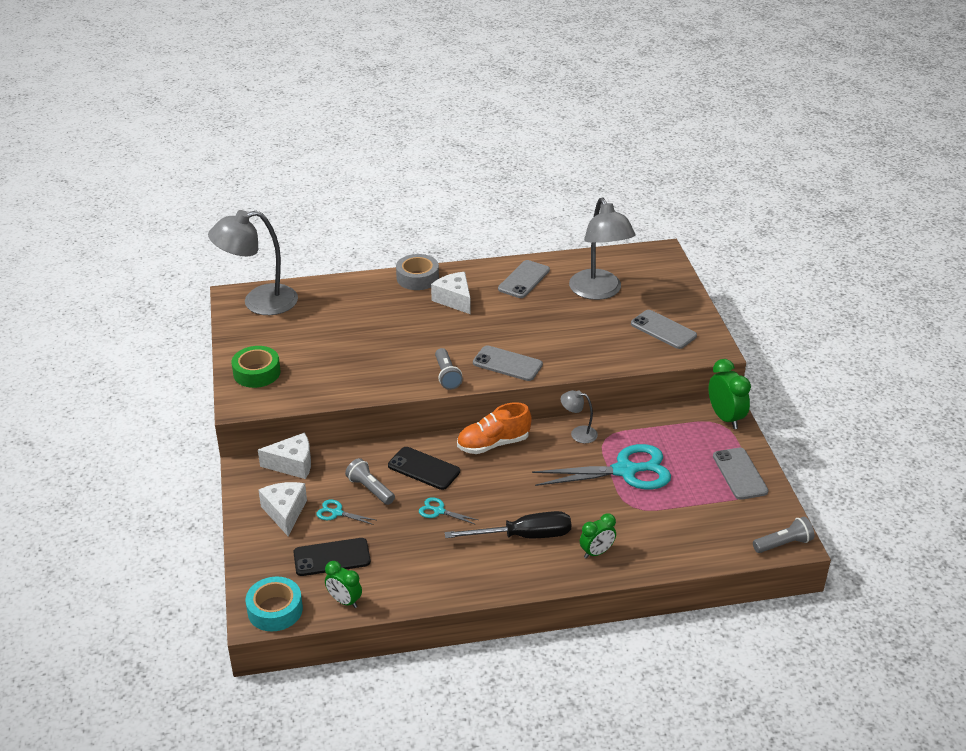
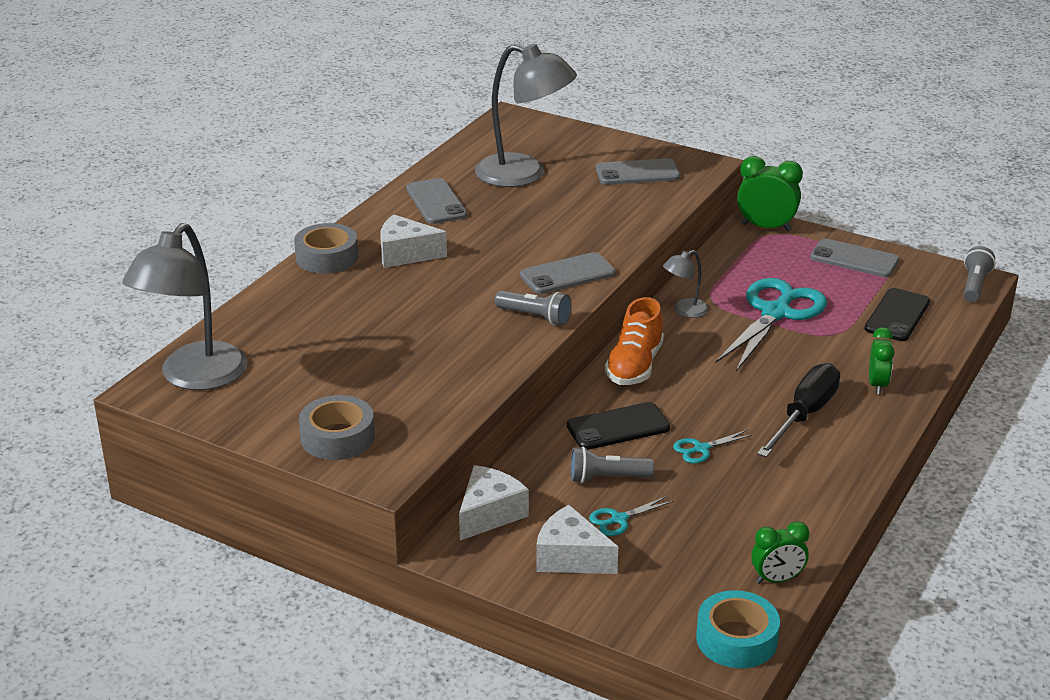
camera: 50 degrees left, 5 degrees down
green tape [232,346,280,388] -> grey tape [299,395,375,460]
black phone [293,538,371,576] -> black phone moved to [864,288,930,341]

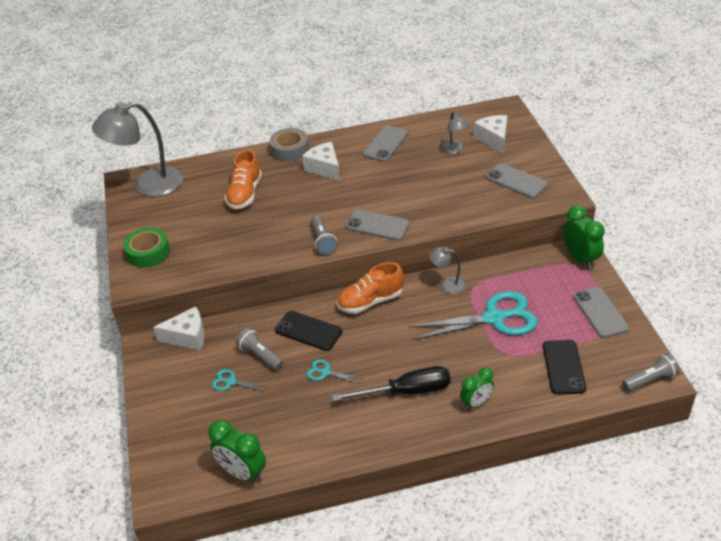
camera: 50 degrees right, 10 degrees up
grey tape [299,395,375,460] -> green tape [123,227,170,268]
grey lamp [475,44,577,187] -> grey lamp [441,112,468,154], size x0.46
white cheese [536,505,618,574] -> white cheese moved to [473,115,507,154]
turquoise tape [696,590,780,668] -> none
green clock [751,521,809,584] -> green clock [208,420,266,483], size x1.52
black phone [864,288,930,341] -> black phone turned 75 degrees counterclockwise [543,340,586,395]
none -> orange shoe [225,150,262,209]

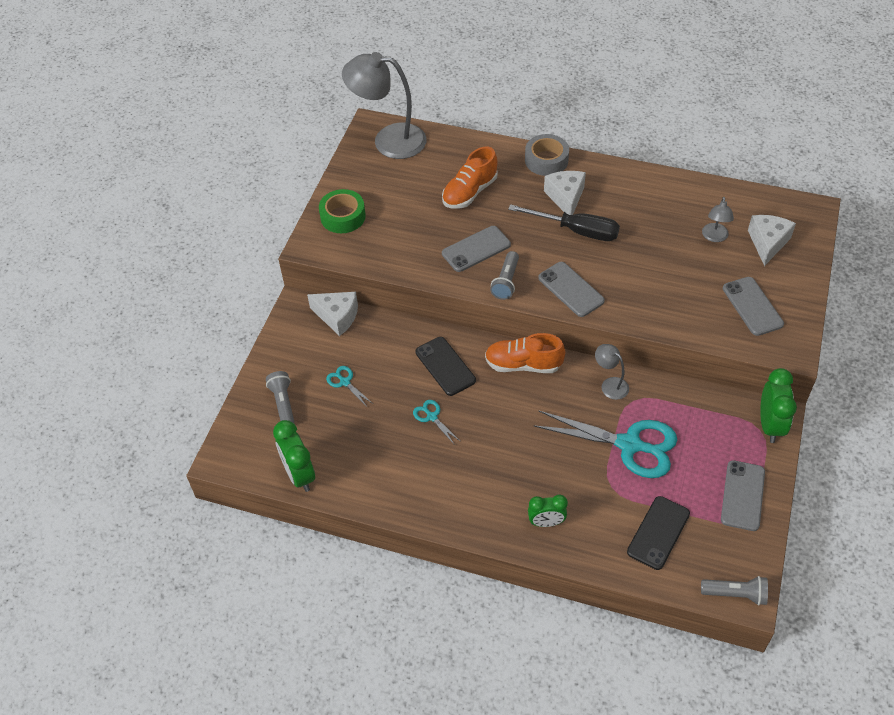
camera: 30 degrees right, 10 degrees up
grey flashlight [236,328,284,370] -> grey flashlight moved to [266,371,294,423]
black screwdriver [332,366,451,402] -> black screwdriver moved to [508,204,620,241]
grey phone [363,126,408,162] -> grey phone moved to [442,226,511,272]

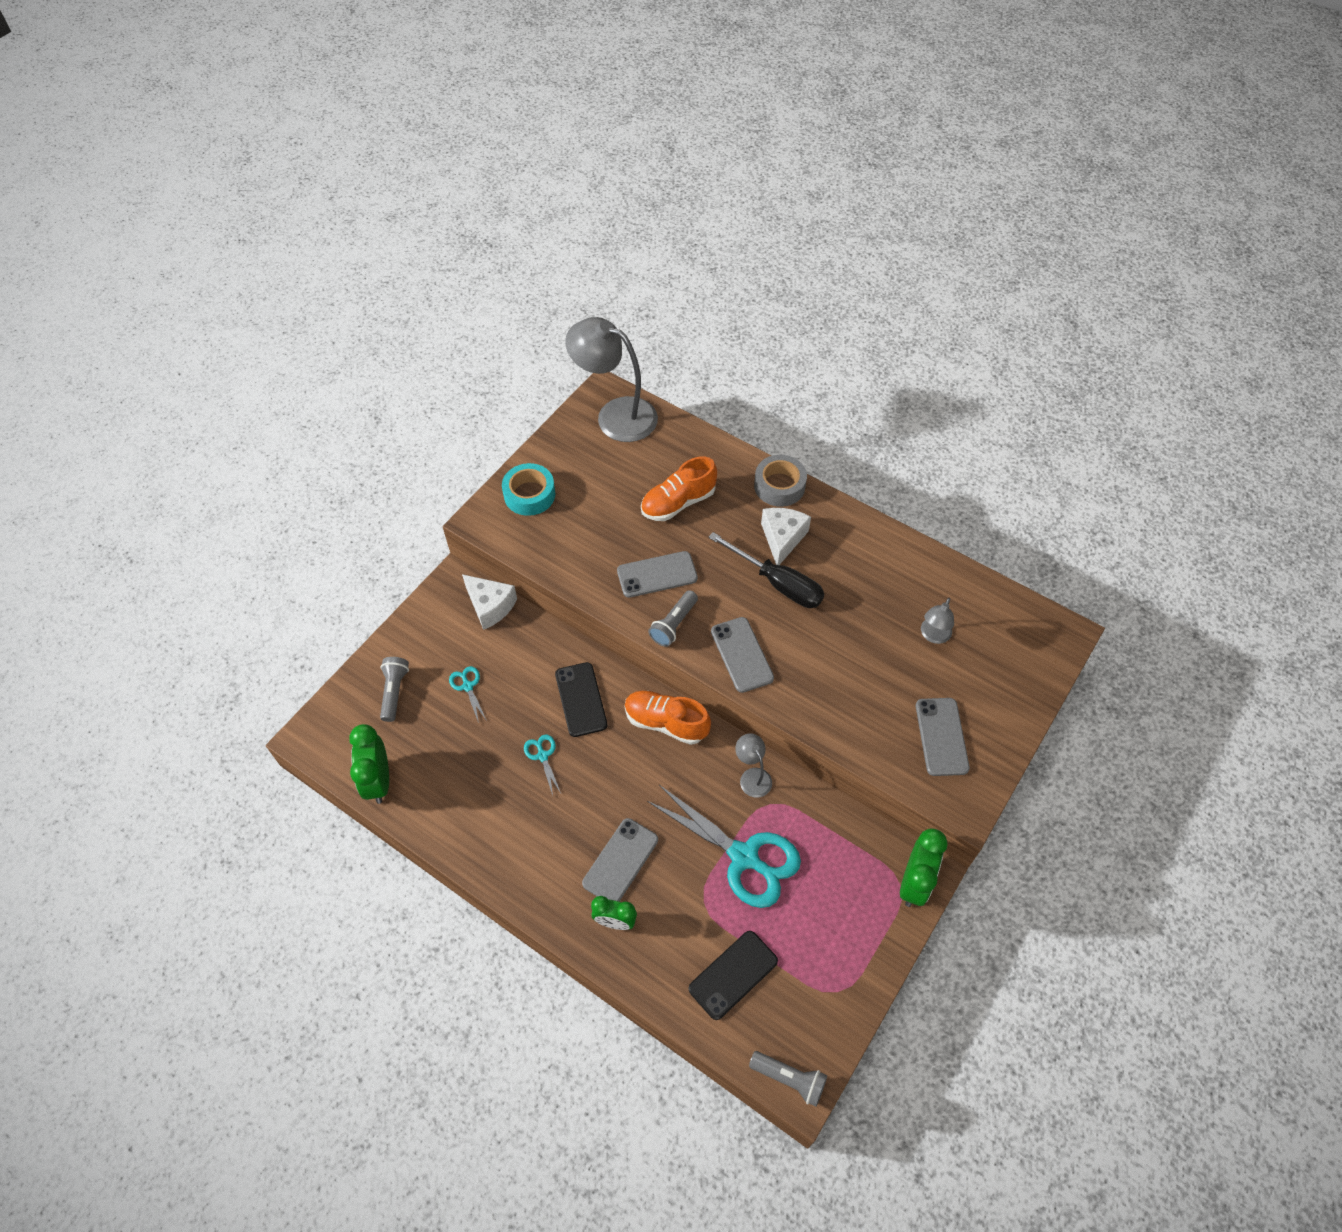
camera: 15 degrees right, 5 degrees up
green tape [319,189,366,233] -> turquoise tape [502,463,555,516]
grey phone [721,460,765,531] -> grey phone moved to [582,818,658,902]
white cheese [748,215,796,266] -> none

